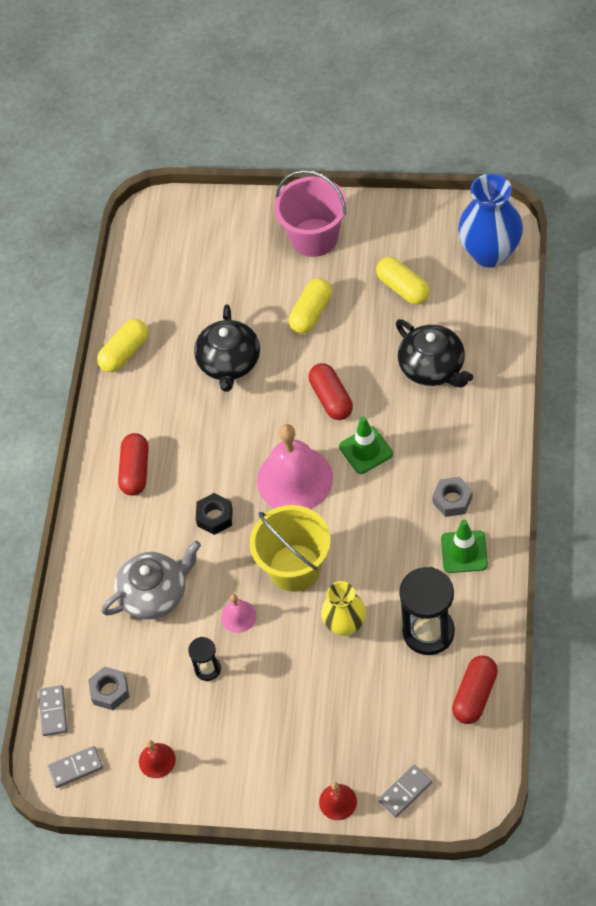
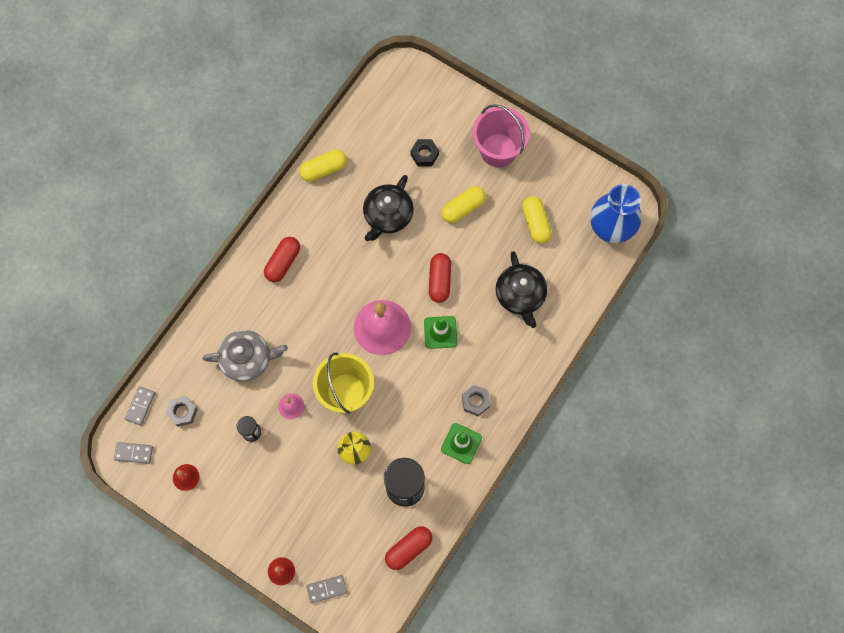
camera: 20 degrees right, 15 degrees up
black nut [196,493,233,535] -> black nut moved to [411,139,439,167]

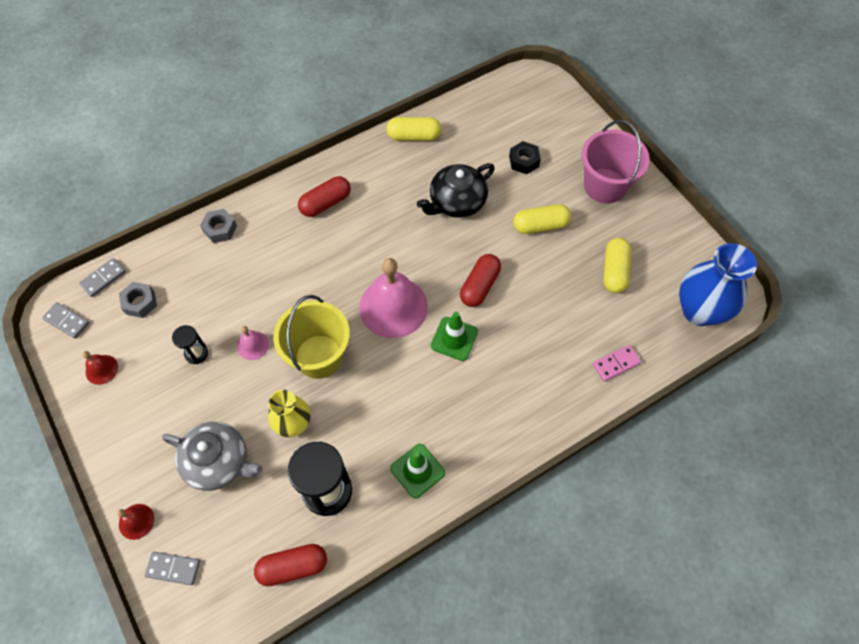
camera: 25 degrees right, 10 degrees down
grey teapot [202,330,288,382] -> grey teapot moved to [162,422,263,491]
grey nut [462,385,491,416] -> grey nut moved to [200,209,237,243]
black teapot [496,251,547,328] -> none
none -> pink domino [593,345,641,382]

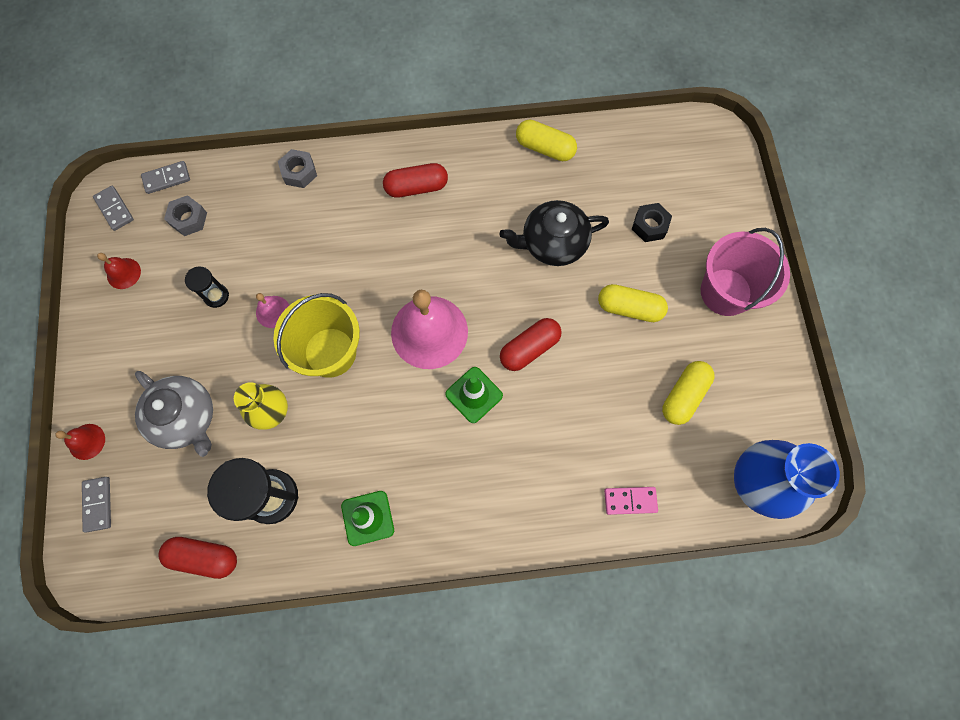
camera: 25 degrees right, 10 degrees up
grey domino [145,552,200,585] -> grey domino turned 45 degrees clockwise [82,477,111,533]

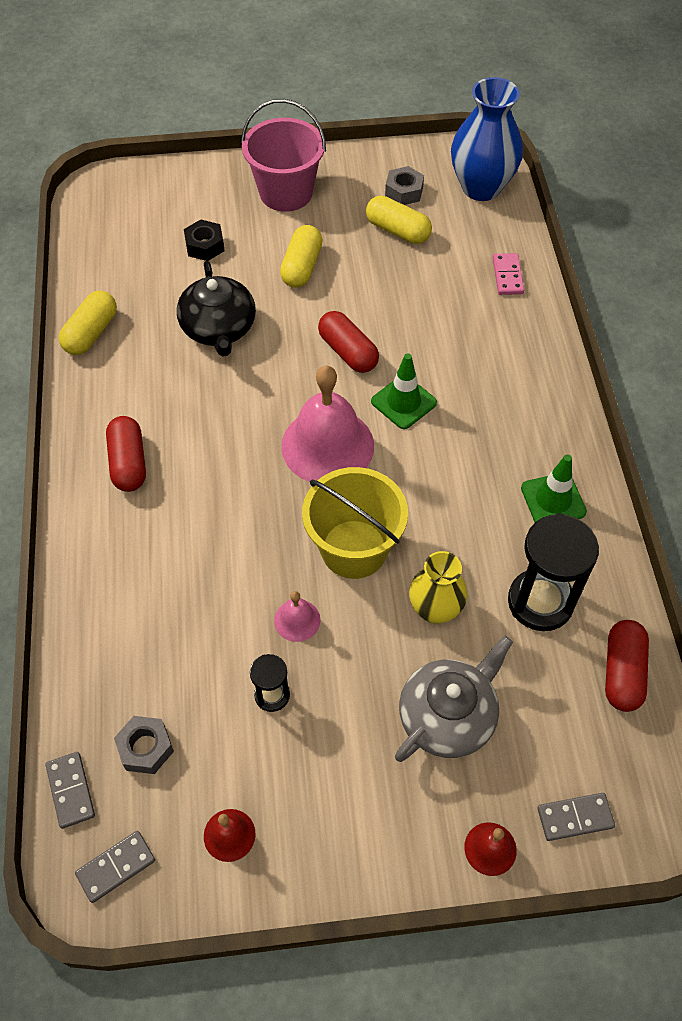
camera: 90 degrees left, 15 degrees down
grey nut [278,149,317,188] -> grey nut moved to [385,166,424,205]

